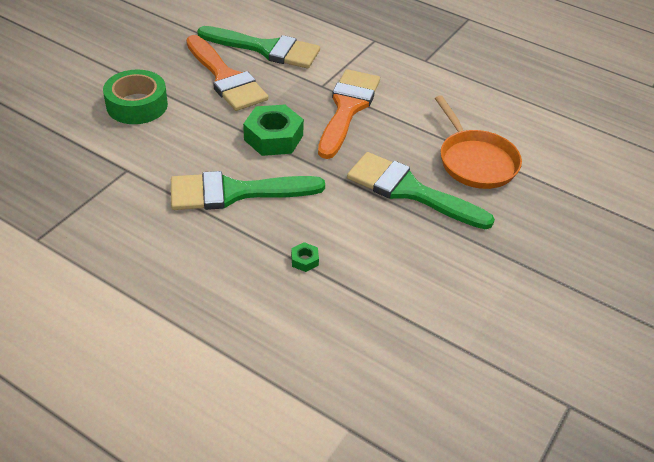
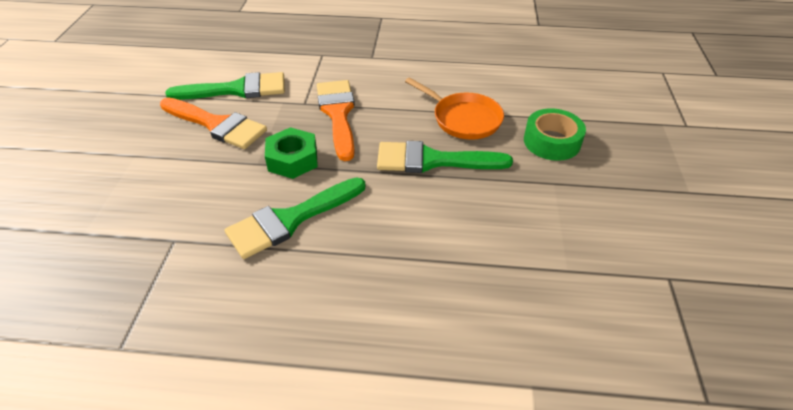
camera: 25 degrees left, 0 degrees up
green tape [103,69,168,124] -> green tape moved to [524,108,586,161]
green nut [291,242,319,272] -> none

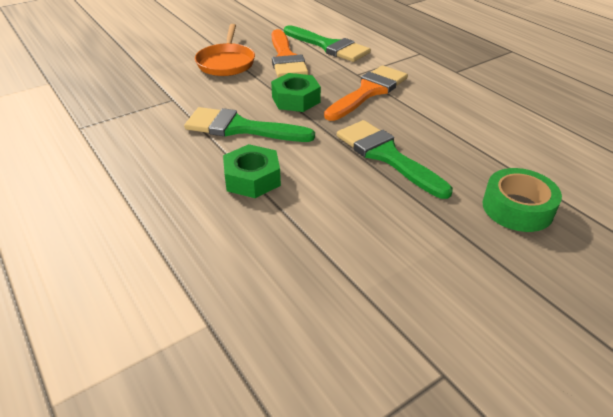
camera: 50 degrees right, 5 degrees down
orange pan [405,77,504,140] -> orange pan moved to [195,24,255,76]
none -> green nut [223,144,281,198]

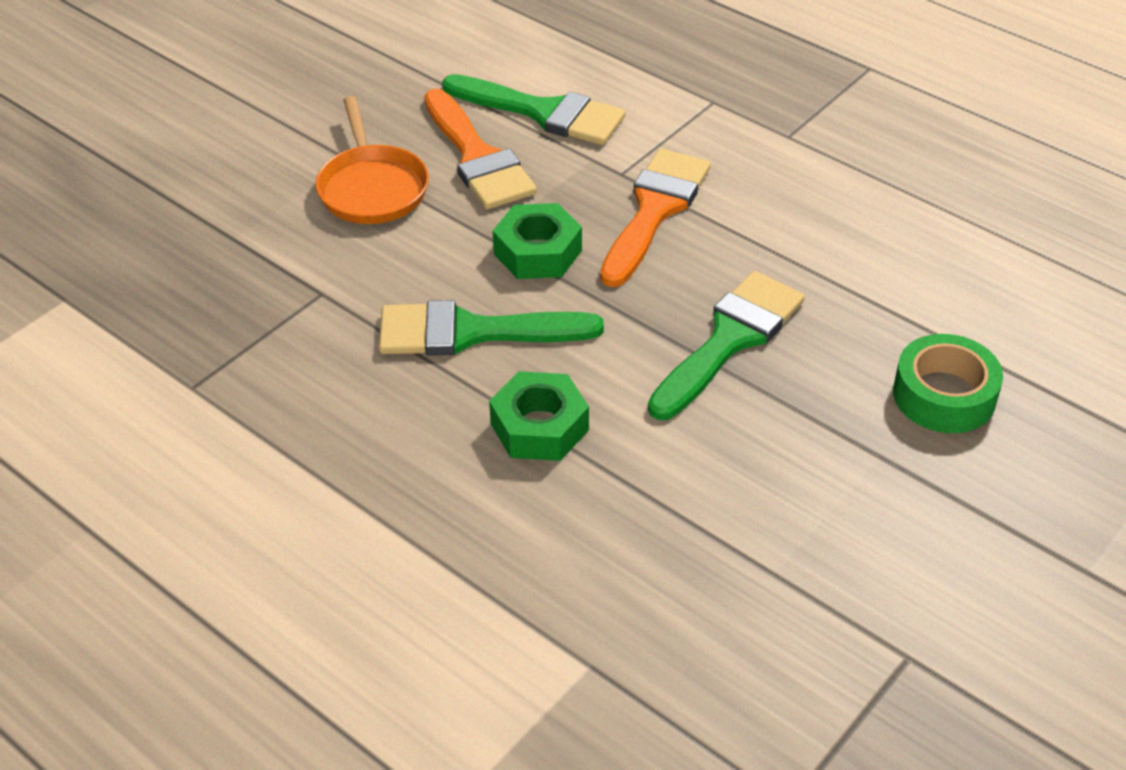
camera: 15 degrees left, 5 degrees up
green brush [337,120,453,199] -> green brush turned 90 degrees clockwise [648,271,805,420]

